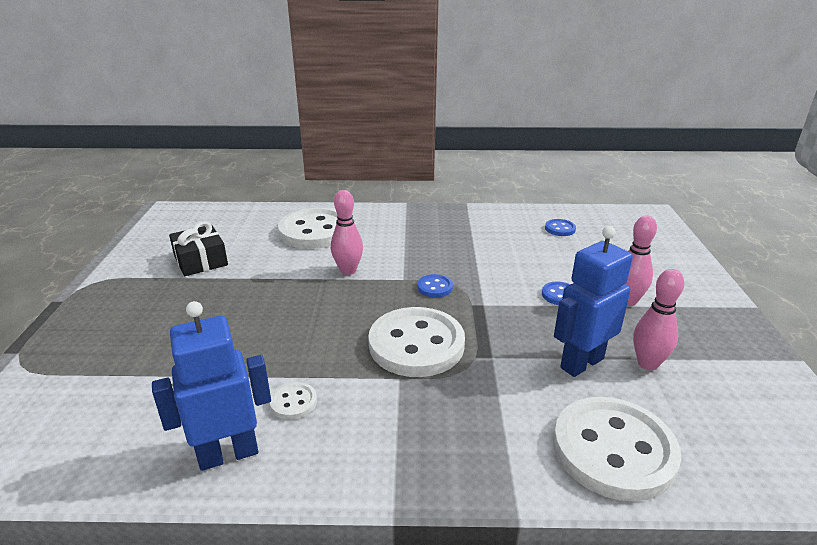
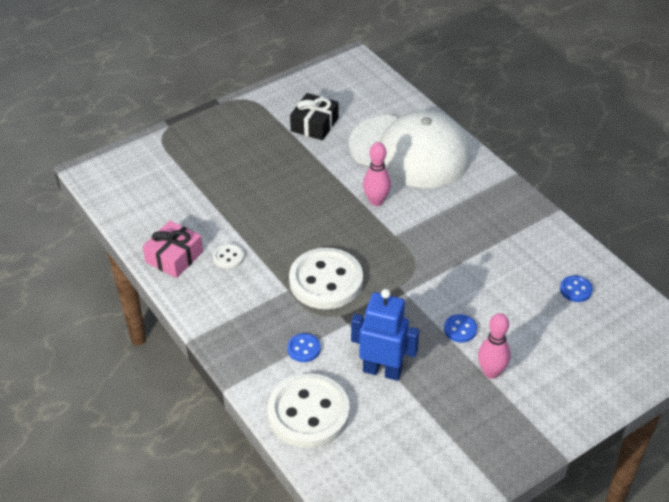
camera: 55 degrees right, 15 degrees up
blue robot [152,301,271,471] -> pink gift [142,220,203,278]
white button [278,208,338,249] -> white cap [349,110,471,188]
blue button [417,274,453,298] -> blue button moved to [287,333,321,362]
pink bowling pin [633,269,684,370] -> none

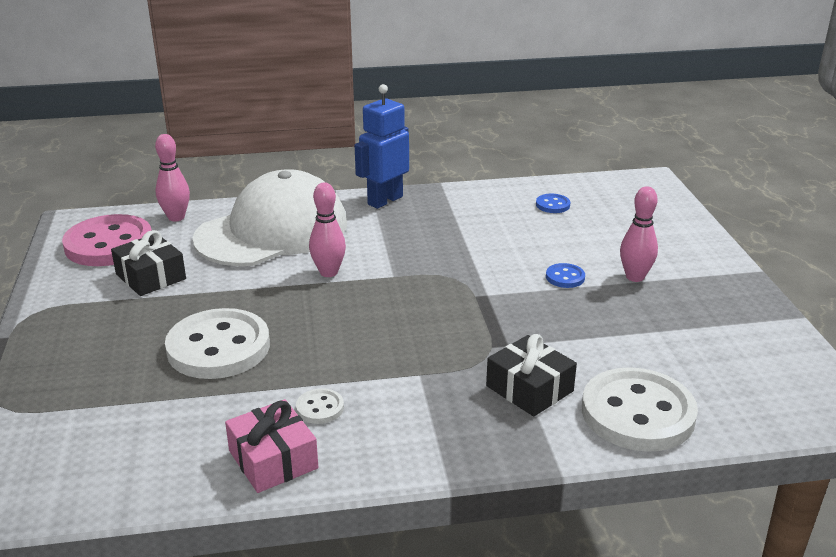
camera: 65 degrees left, 15 degrees down
blue button [287,333,321,362] -> black gift [486,334,577,417]
white button [289,248,363,309] -> white button moved to [165,308,270,379]
blue robot [351,289,419,381] -> blue robot moved to [355,84,409,209]
none -> pink button [62,214,152,266]
none -> pink bowling pin [155,134,190,221]

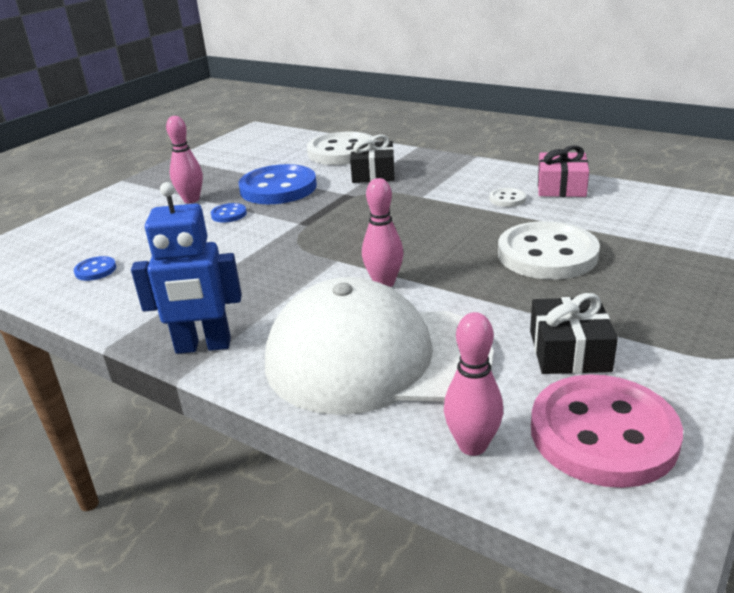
camera: 135 degrees left, 0 degrees up
none -> blue button [239,164,317,204]

